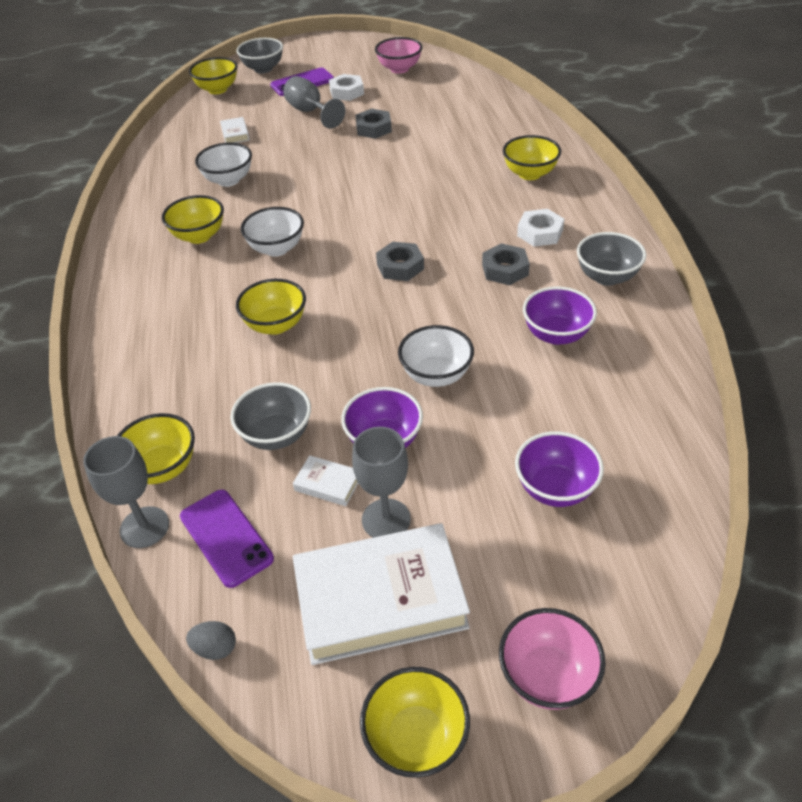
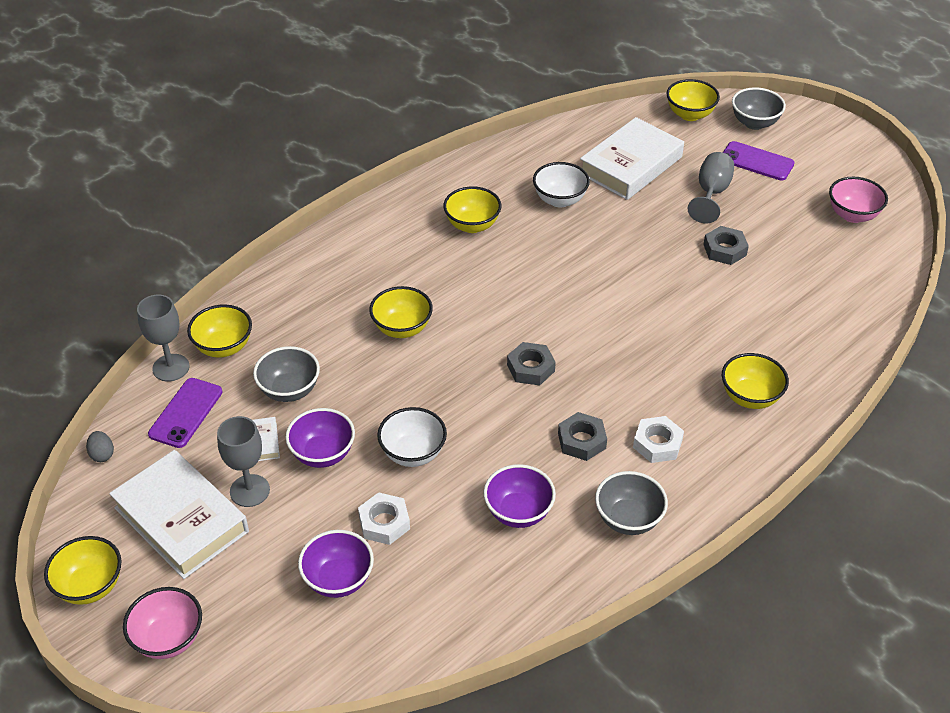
camera: 55 degrees right, 0 degrees up
white book [220,117,250,143] -> white book [580,117,684,200], size x2.43
white bowl [241,207,304,257] -> none
white nut [329,74,364,101] -> white nut moved to [358,492,410,545]

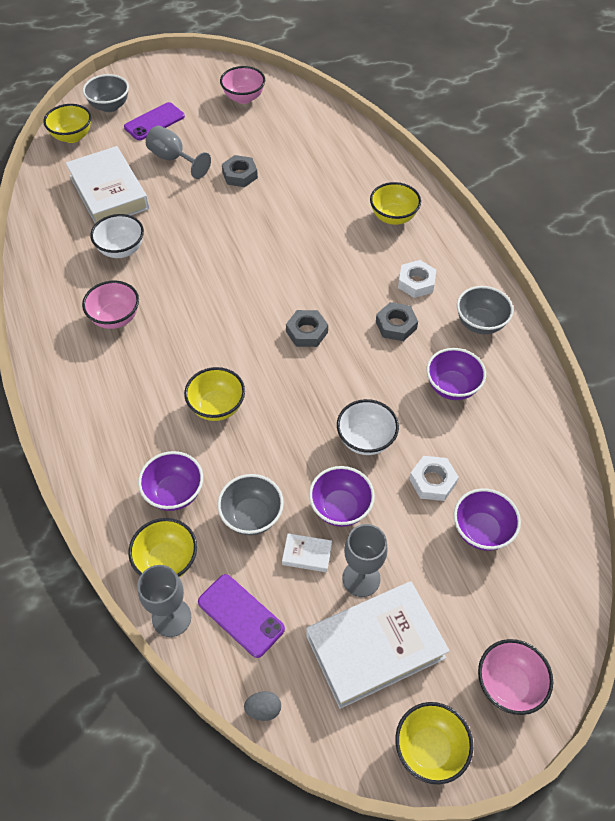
camera: 70 degrees left, 10 degrees up
yellow bowl [443,186,502,233] -> pink bowl [82,281,139,329]
none -> purple bowl [138,451,203,511]

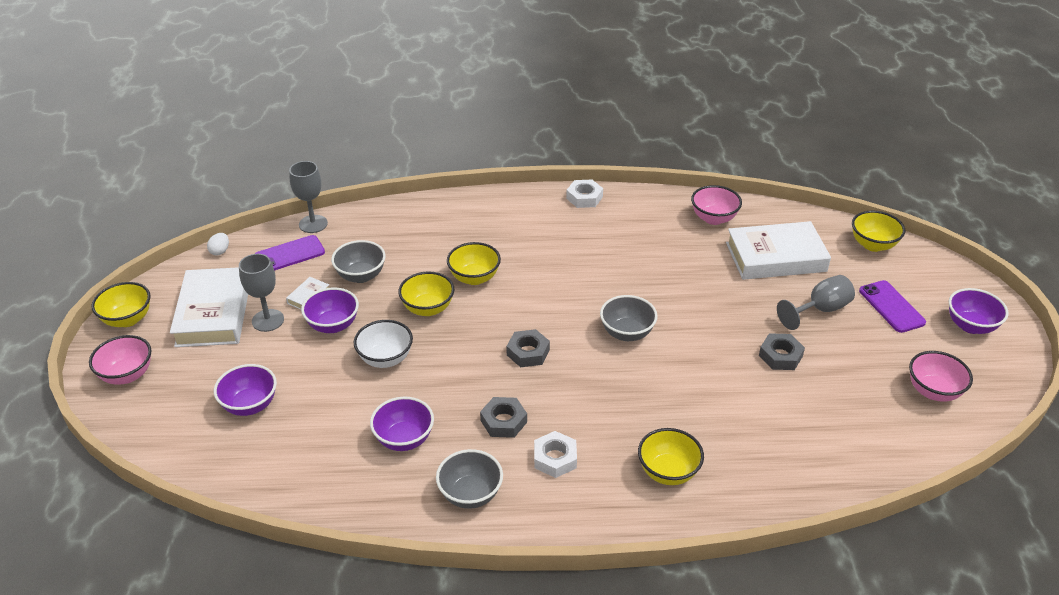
camera: 110 degrees right, 15 degrees down
pink bowl [82,281,139,329] -> pink bowl moved to [691,185,742,225]
grey bowl [83,74,129,112] -> grey bowl moved to [600,295,658,341]
white bowl [90,214,144,258] -> none
yellow bowl [128,518,197,577] -> yellow bowl moved to [398,271,455,316]
purple bowl [138,451,203,511] -> purple bowl moved to [949,288,1009,334]
grey egg [244,691,281,721] -> white egg [207,233,229,256]
white nut [409,456,459,501] -> white nut moved to [566,180,603,208]

